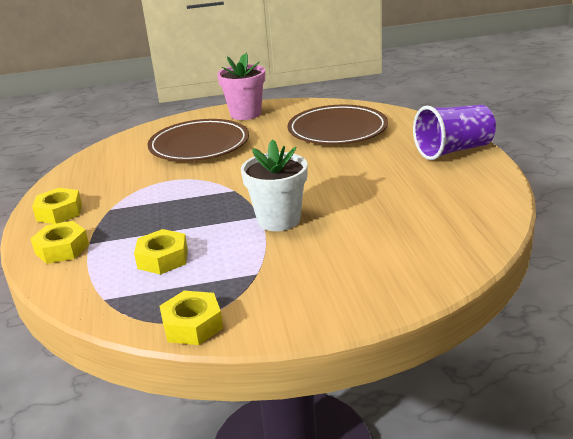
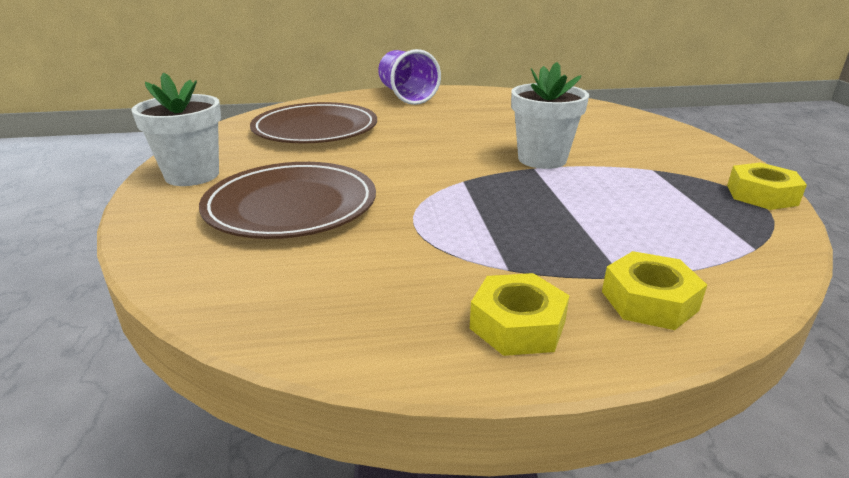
camera: 90 degrees left, 0 degrees up
yellow nut [134,229,188,275] -> none
pink flower pot [217,53,265,120] -> white flower pot [132,72,221,186]

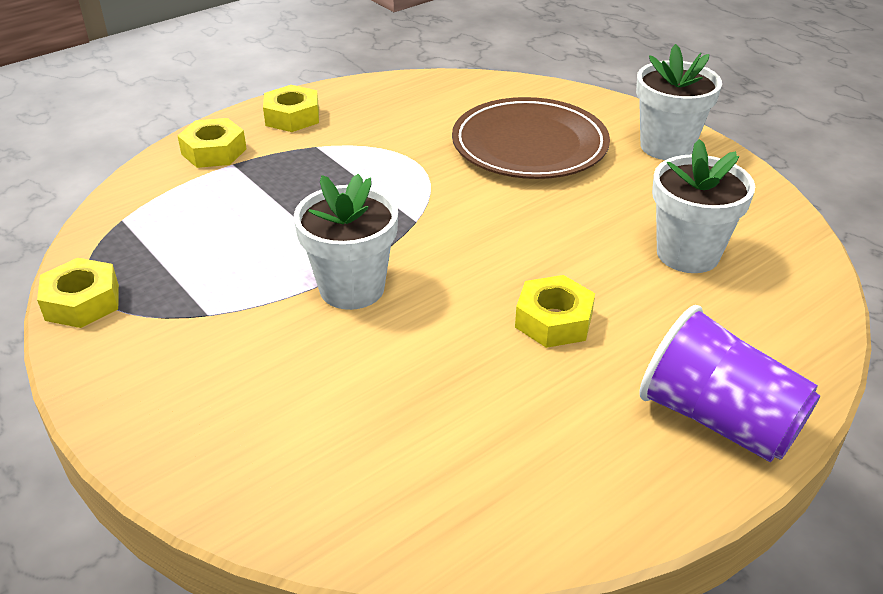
camera: 150 degrees right, 10 degrees up
brown plate [250,102,377,143] -> white flower pot [652,139,755,273]
none -> yellow nut [515,275,595,348]

